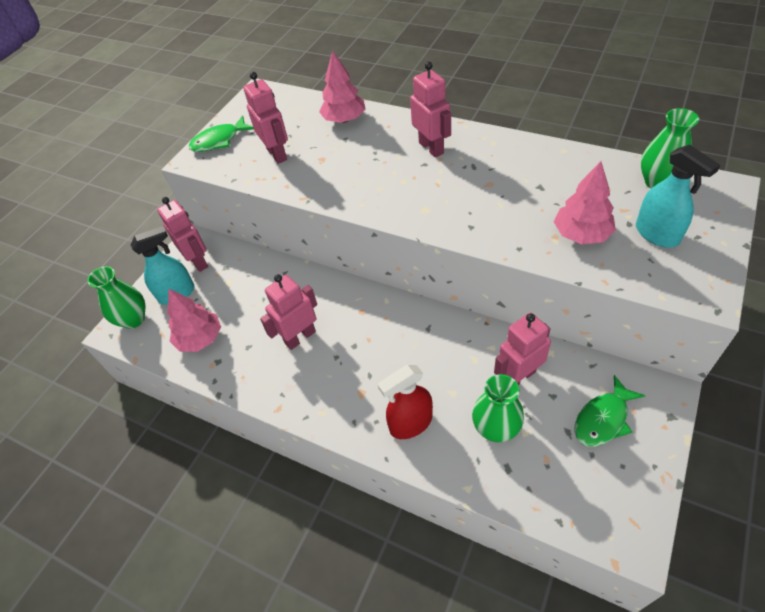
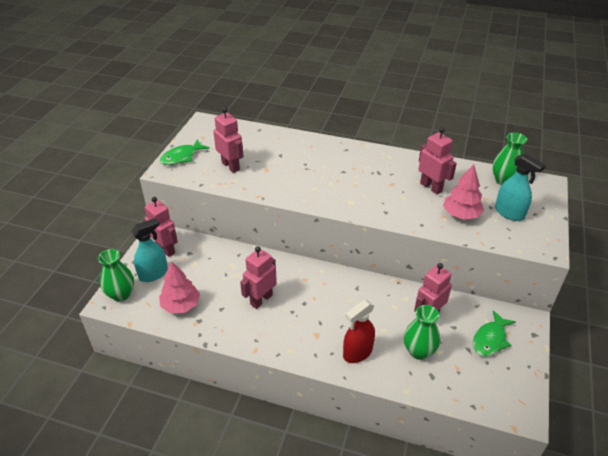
camera: 15 degrees left, 10 degrees down
pink tree [319,50,365,123] -> none
pink robot [410,62,451,158] -> pink robot moved to [418,127,457,194]

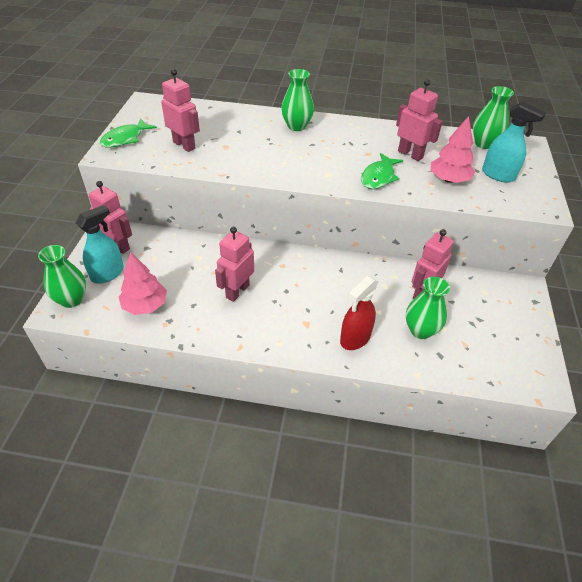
camera: 10 degrees left, 5 degrees up
green fish [473,310,516,357] -> green fish moved to [361,153,403,189]
none -> green vase [281,69,314,131]

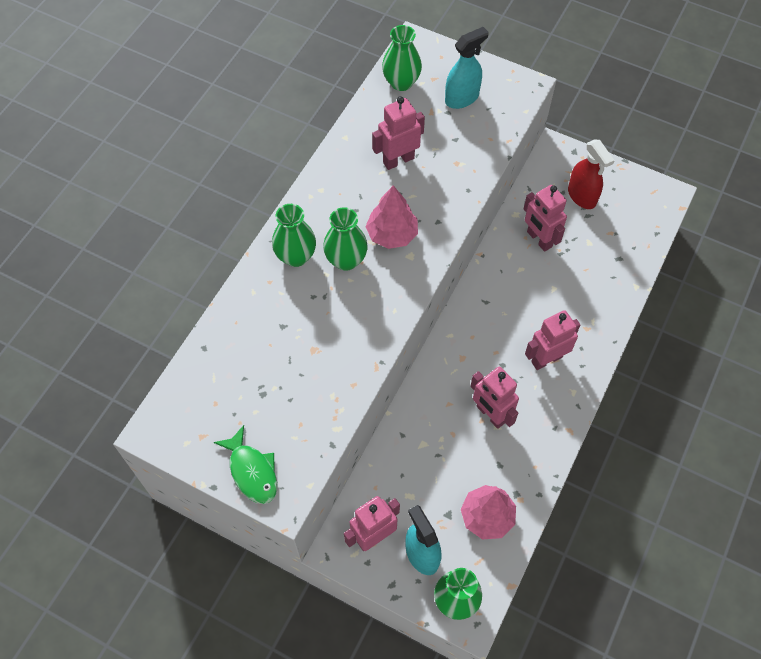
camera: 70 degrees left, 15 degrees up
pink robot [161,69,200,152] -> pink robot moved to [525,310,580,370]
red spray bottle [340,276,378,350] -> red spray bottle moved to [568,139,615,209]
green fish [361,153,403,189] -> none
green vase [406,277,450,339] -> green vase moved to [323,207,368,271]
pink tree [431,116,475,183] -> pink tree moved to [365,185,418,249]

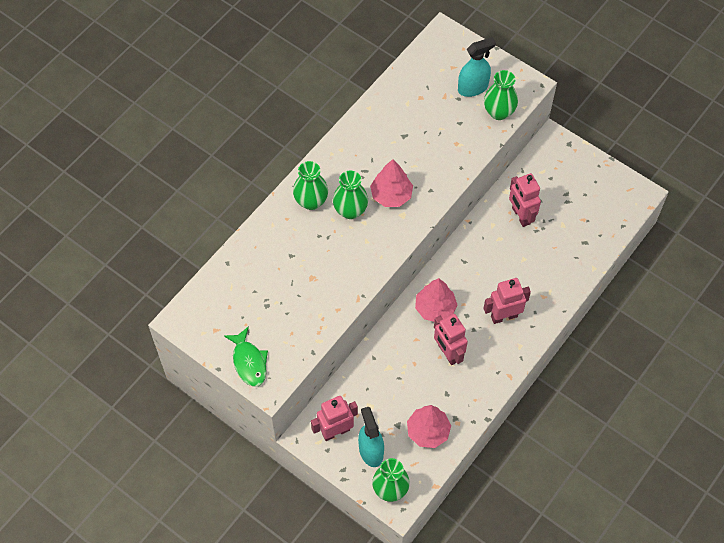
camera: 10 degrees right, 0 degrees up
pink robot [372,96,425,170] -> none
green vase [382,25,422,91] -> green vase moved to [484,70,518,120]
red spray bottle [568,139,615,209] -> none
none -> pink tree [415,278,457,322]

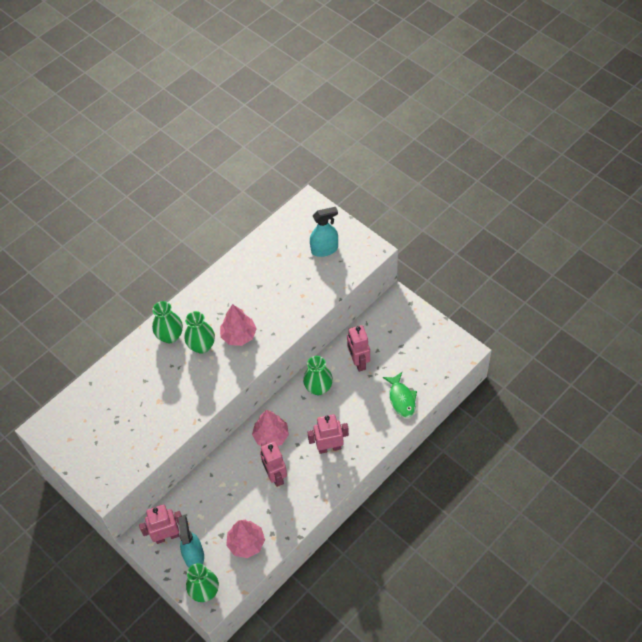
camera: 10 degrees right, 5 degrees down
green fish [224,326,268,387] -> green fish moved to [383,372,417,418]
green vase [484,70,518,120] -> green vase moved to [303,356,333,395]

